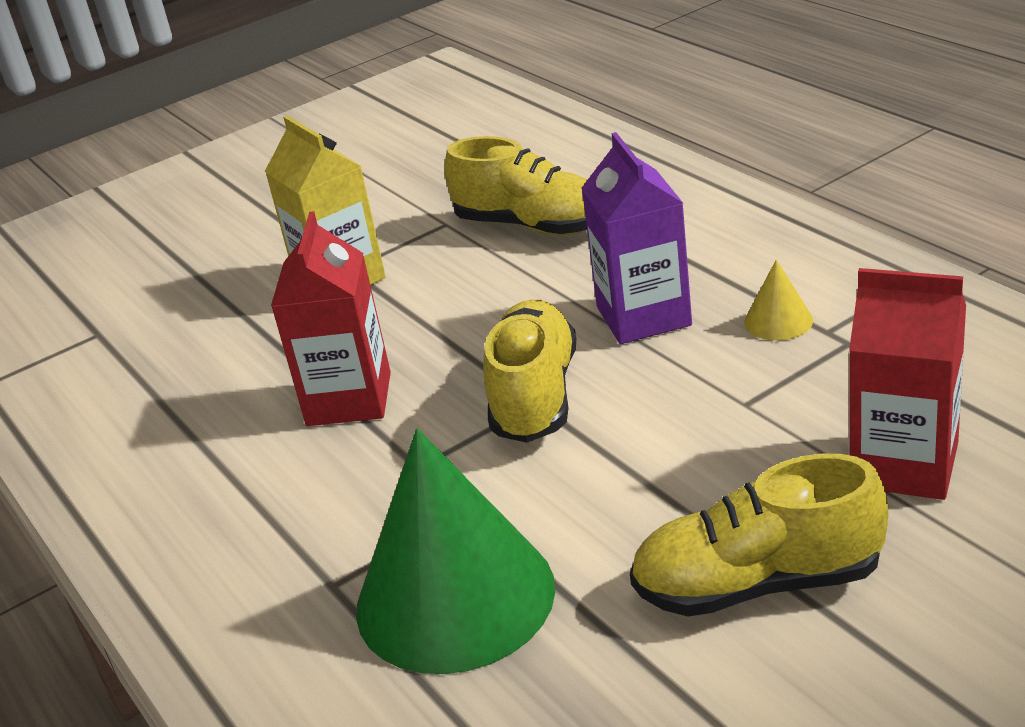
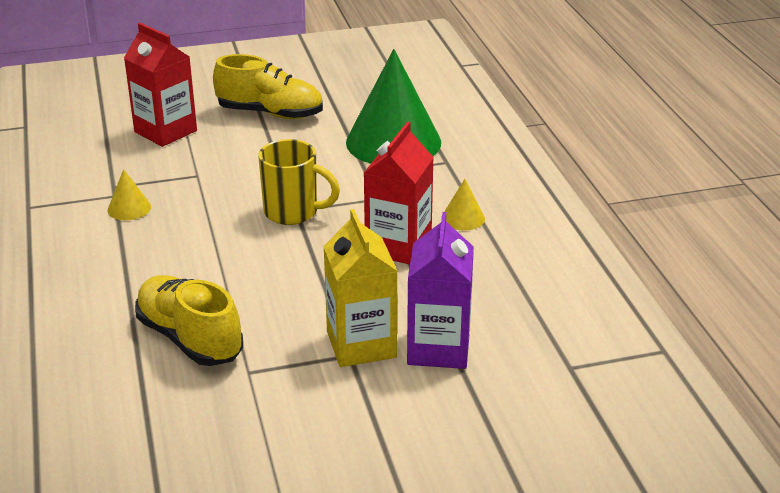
camera: 165 degrees left, 0 degrees up
yellow shoe [483,299,576,443] -> yellow mug [258,139,340,225]
purple carton [582,132,692,344] -> purple carton moved to [407,212,474,369]
none -> yellow cone [444,179,485,230]

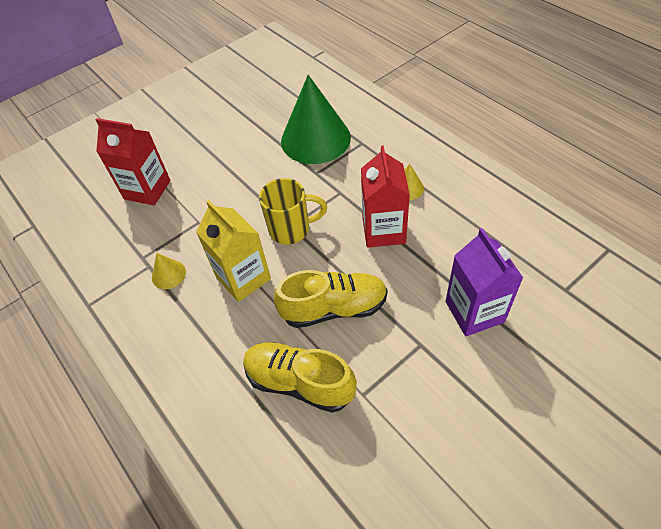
camera: 20 degrees left, 20 degrees up
yellow shoe [213,54,323,119] -> yellow shoe moved to [274,270,388,328]
yellow carton [323,209,397,367] -> yellow carton moved to [196,200,271,302]

